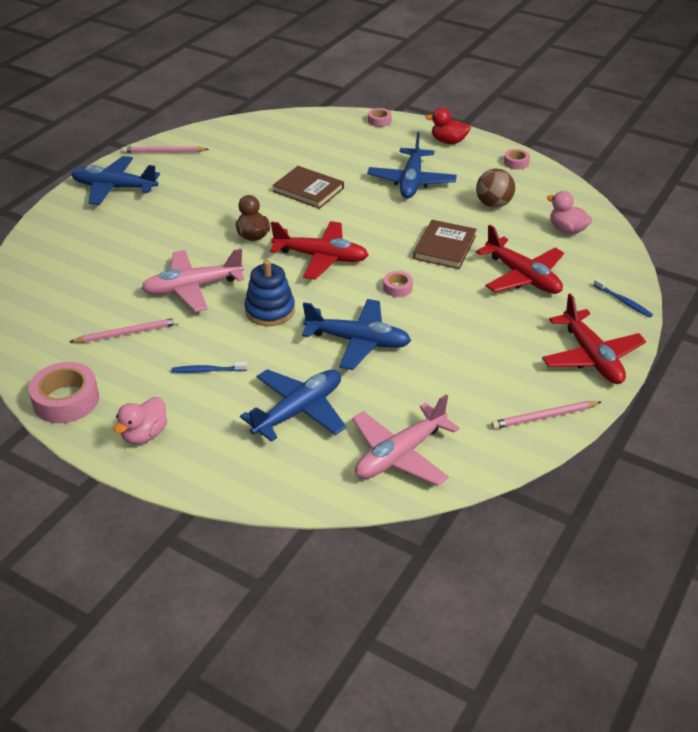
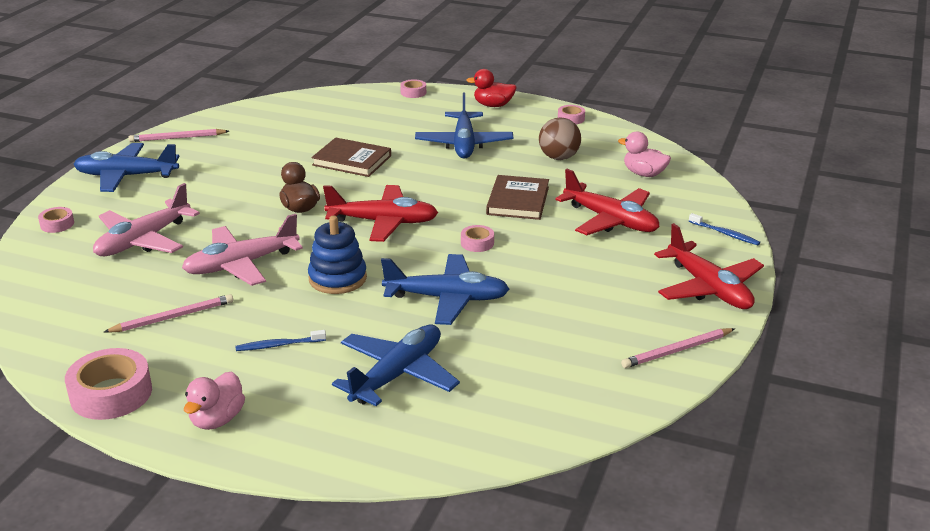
camera: 10 degrees left, 10 degrees down
pink plane [352,394,460,486] -> pink plane moved to [93,183,200,256]
none -> pink tape [38,207,74,233]

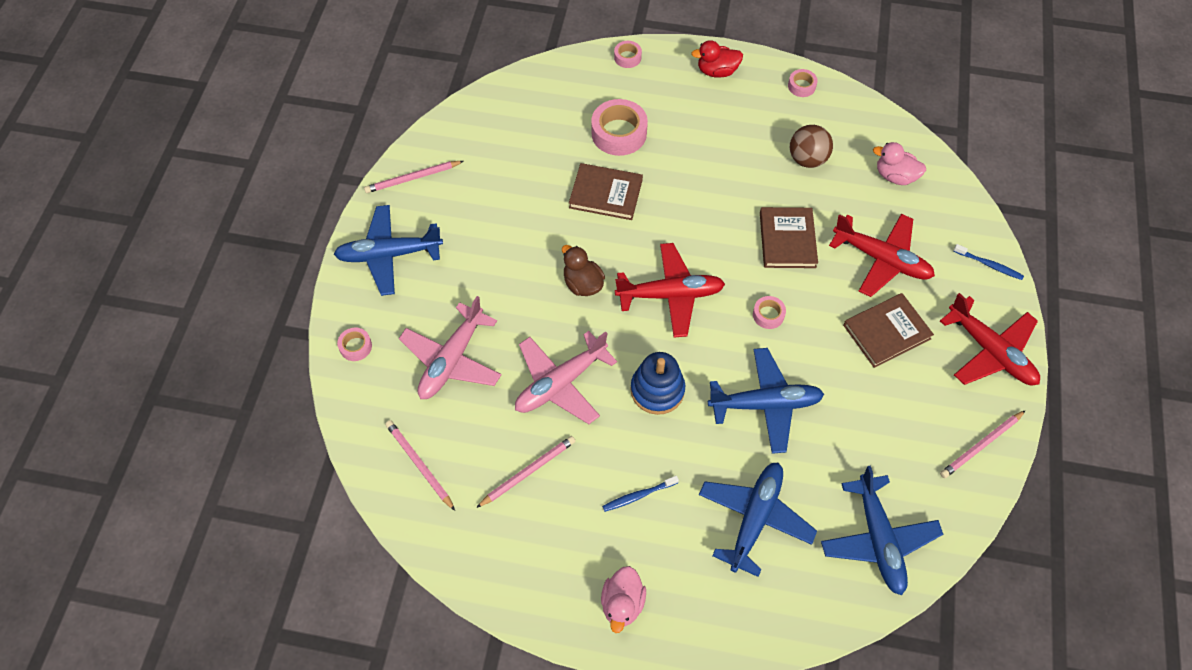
camera: 10 degrees left, 30 degrees up
pink tape [65,348,152,420] -> pink tape moved to [591,99,648,156]
blue plane [415,92,513,159] -> blue plane moved to [821,465,943,595]
none -> pink pencil [385,420,455,511]
none -> brown book [843,293,934,368]

